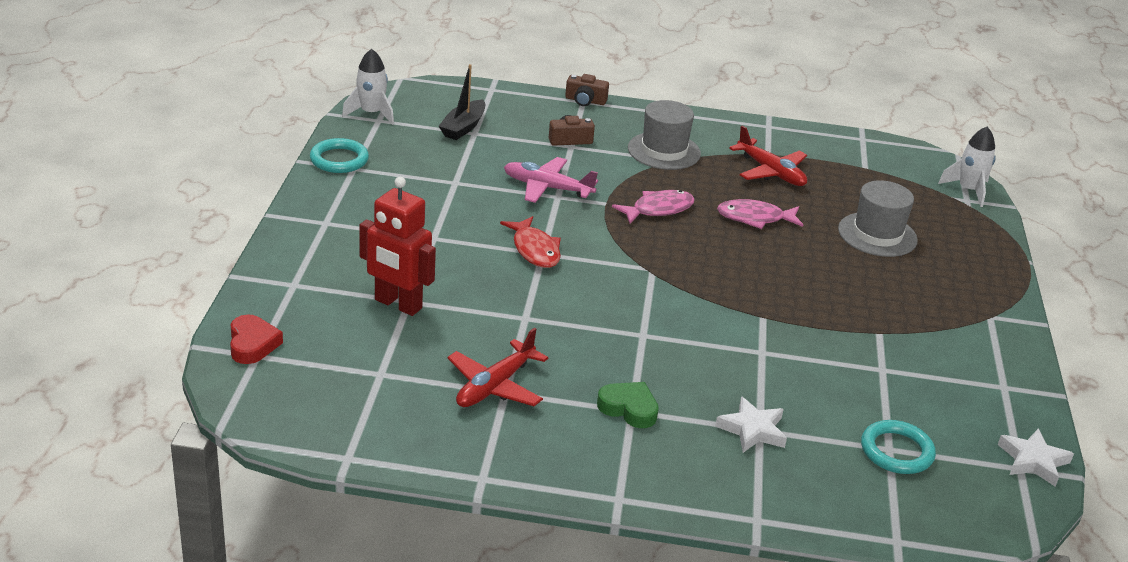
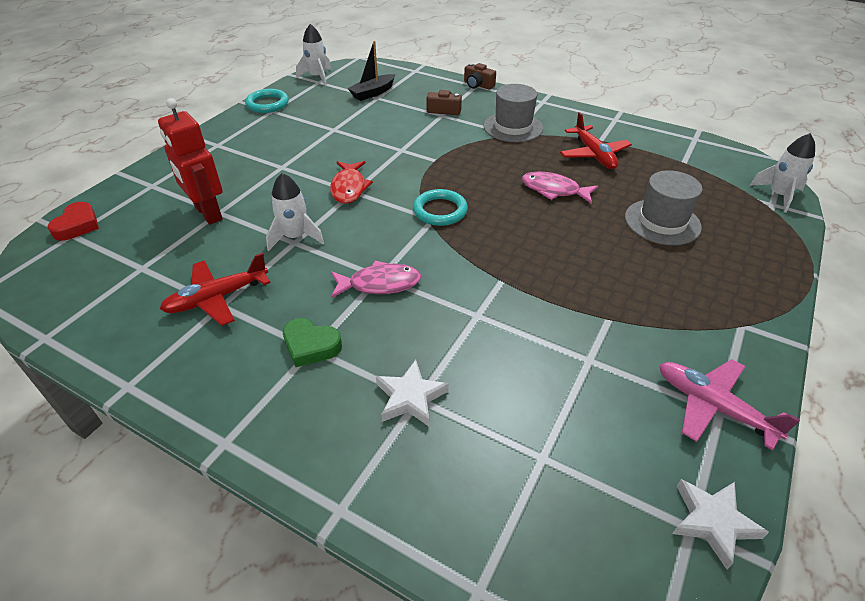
camera: 25 degrees right, 10 degrees up
pink plane [504,157,598,203] -> pink plane moved to [659,359,800,451]
green heart [597,382,659,428] -> green heart turned 150 degrees clockwise [283,318,342,367]
pink fish [612,190,695,224] -> pink fish moved to [331,261,421,298]
turquoise ring [861,420,936,474] -> turquoise ring moved to [413,189,468,226]
none -> white rocket [266,173,324,251]

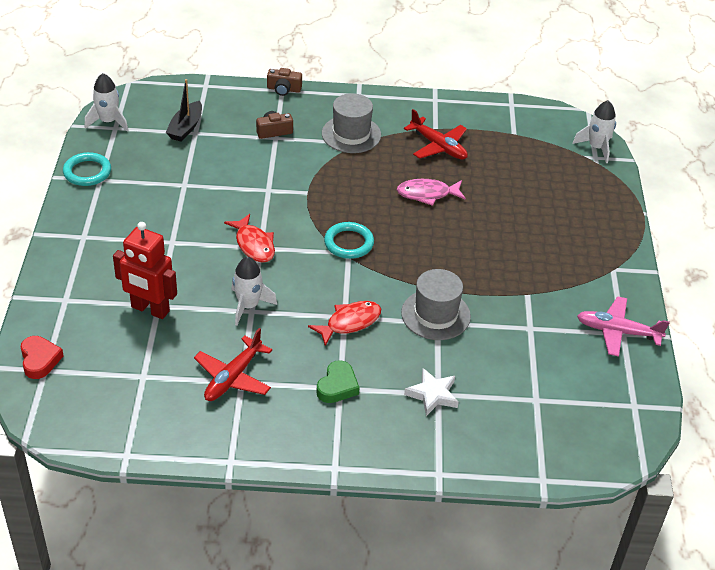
camera: 30 degrees left, 0 degrees up
green heart [283,318,342,367] -> green heart turned 60 degrees counterclockwise [316,360,360,403]
pink fish [331,261,421,298] -> red fish [308,301,381,346]
grey hat [625,170,702,245] -> grey hat moved to [401,269,471,340]
white star [672,479,769,569] -> none

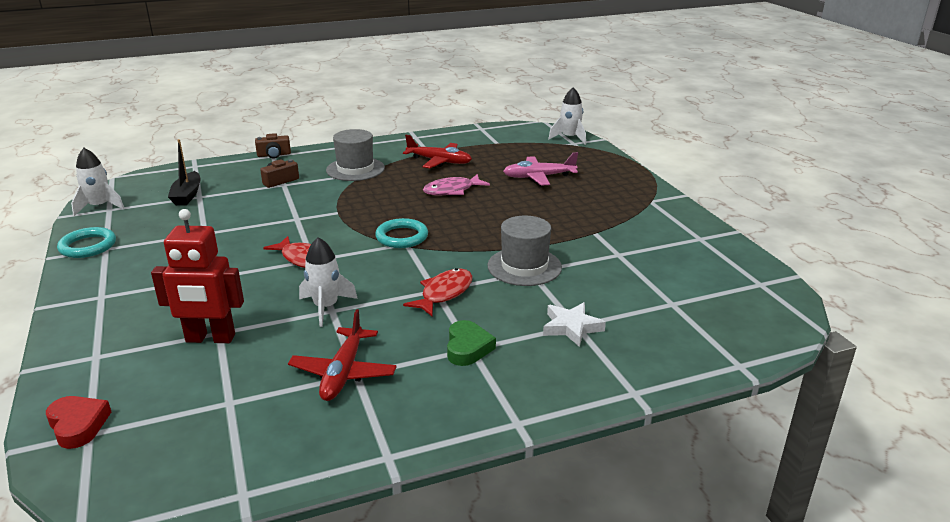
camera: 20 degrees left, 15 degrees down
pink plane [577,296,670,357] -> pink plane moved to [503,152,578,186]

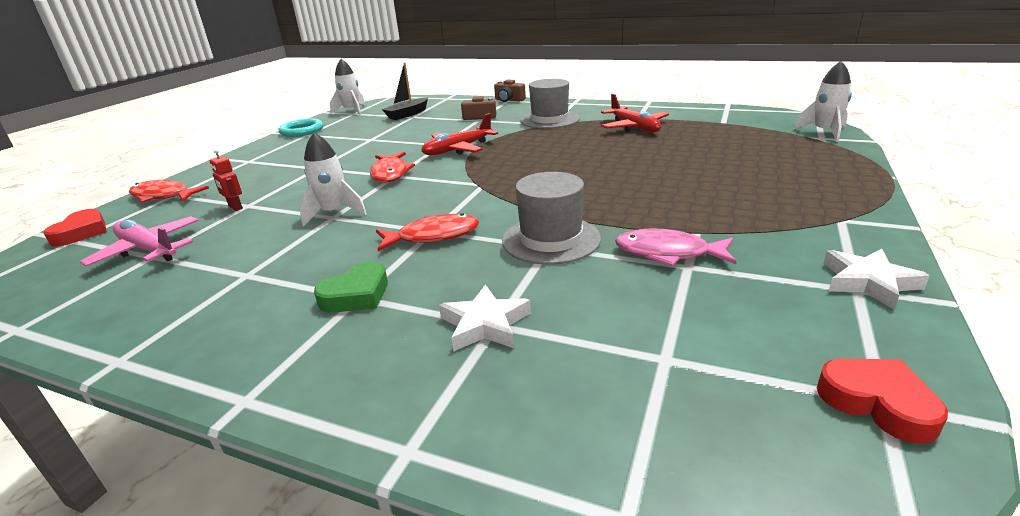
camera: 45 degrees right, 0 degrees up
red robot [151,209,244,343] -> red robot [210,149,243,211], size x0.46
red plane [288,309,397,401] -> red plane moved to [421,113,498,155]
turquoise ring [375,218,428,248] -> none
pink fish [423,174,490,196] -> pink fish moved to [615,228,737,266]
pink plane [503,152,578,186] -> pink plane moved to [80,216,199,267]
none -> red fish [129,180,209,203]
none -> red heart [817,358,948,444]
none -> white star [824,249,930,310]

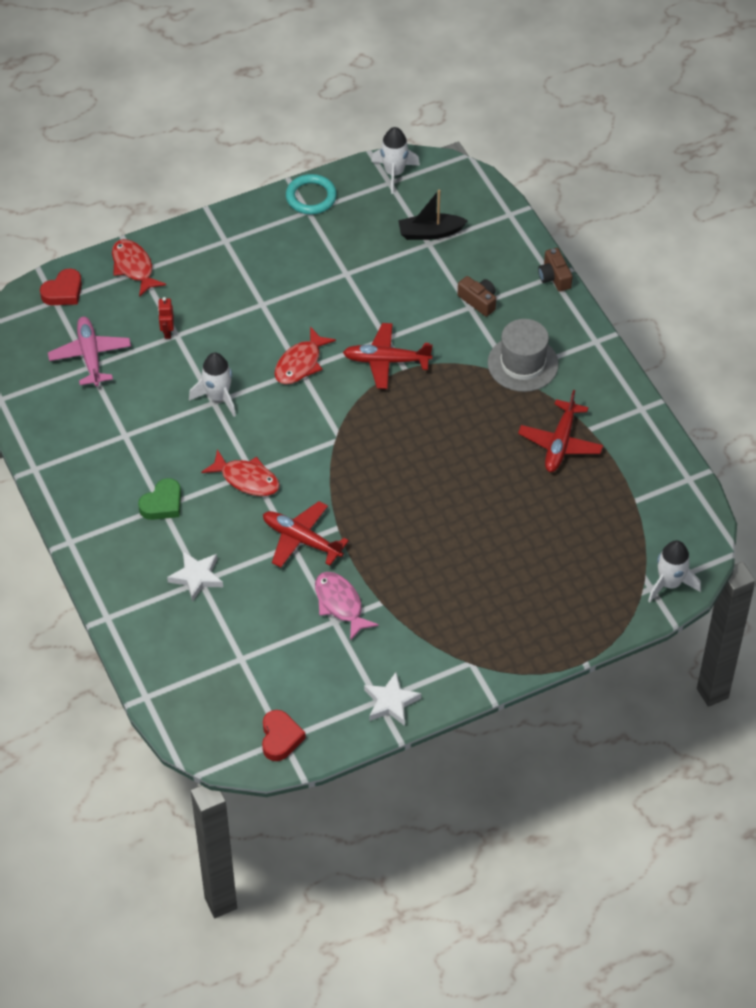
camera: 40 degrees right, 25 degrees up
green heart [314,261,388,313] -> green heart turned 45 degrees counterclockwise [138,478,181,520]
grey hat [502,172,601,265] -> red plane [263,501,349,568]

